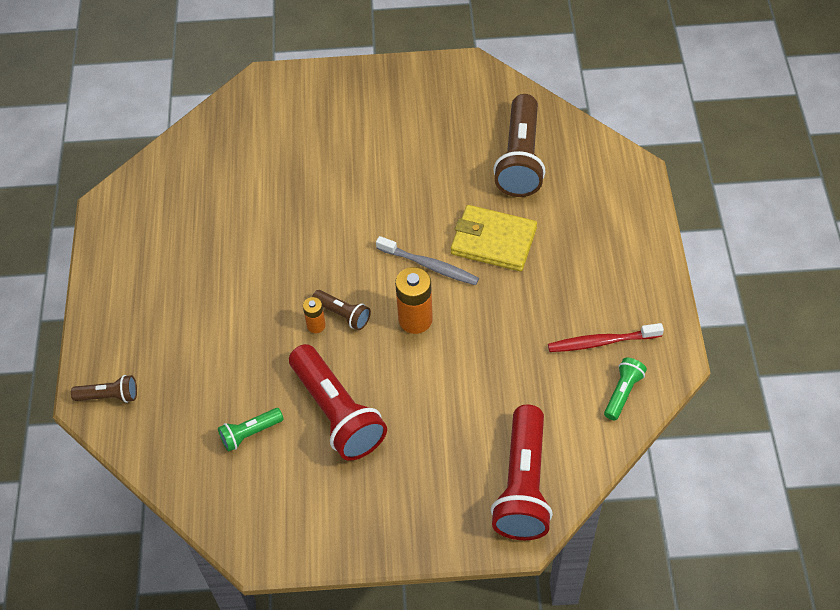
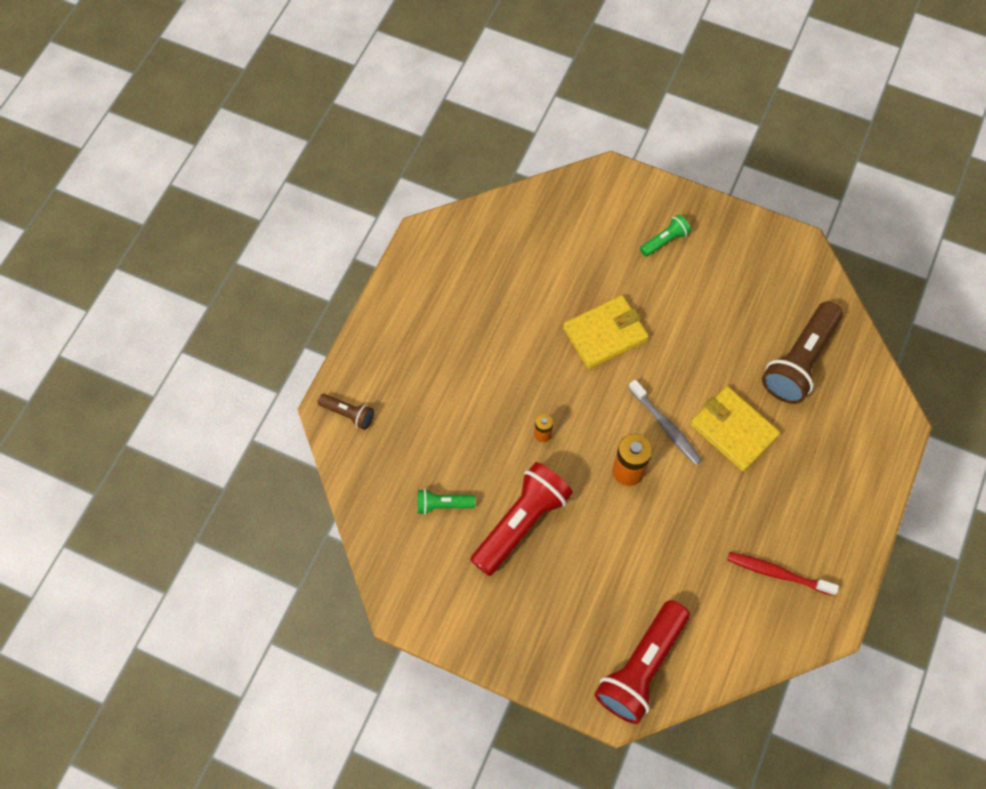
camera: 25 degrees right, 10 degrees up
red flashlight [289,344,387,461] -> red flashlight turned 135 degrees counterclockwise [470,462,573,576]
brown flashlight [312,290,371,330] -> none
green flashlight [604,358,647,421] -> green flashlight moved to [640,215,691,257]
none -> yellow wallet [563,295,649,369]

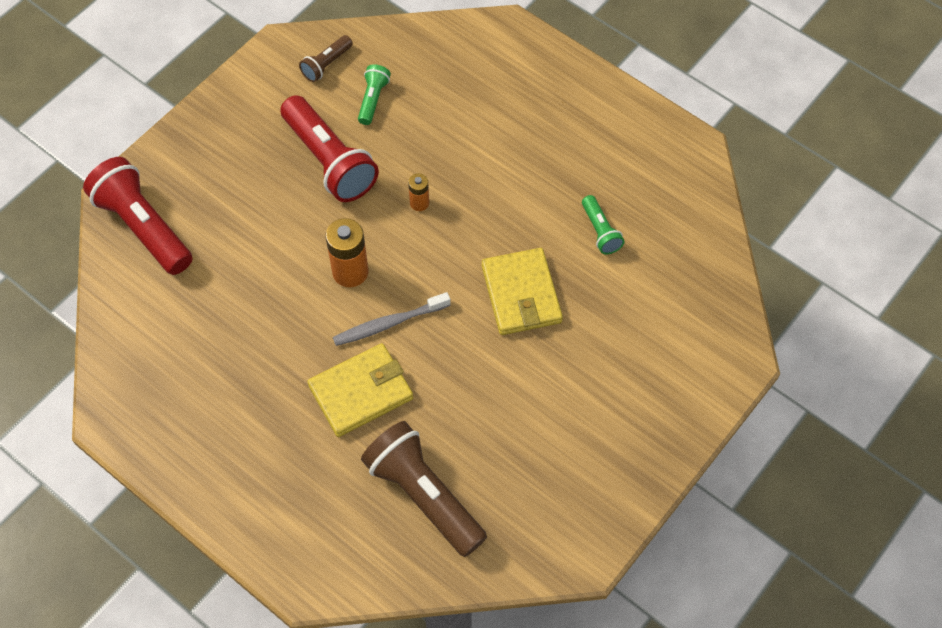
camera: 105 degrees right, 5 degrees down
brown flashlight [318,394,374,430] -> brown flashlight moved to [299,35,353,82]
green flashlight [640,215,691,257] -> green flashlight moved to [582,195,625,255]
red toothbrush [727,552,839,596] -> none

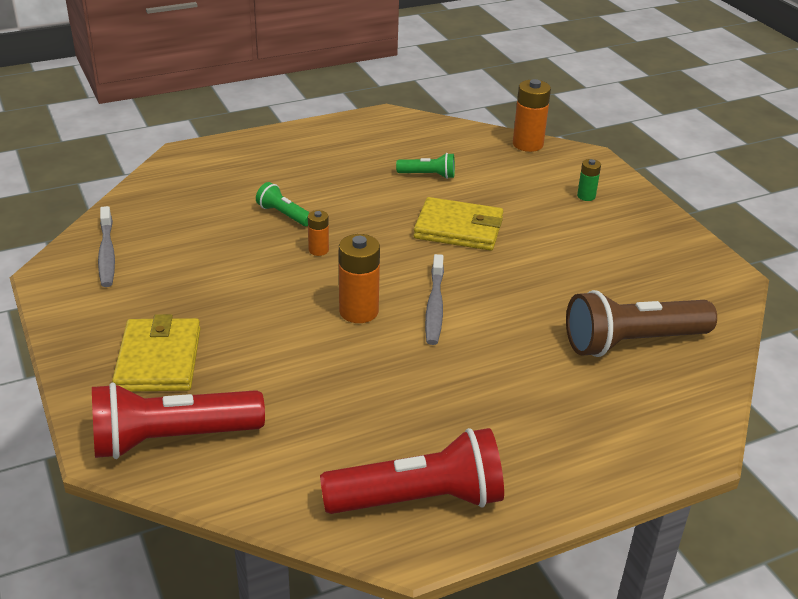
camera: 65 degrees left, 25 degrees down
red flashlight [280,95,379,202] -> red flashlight moved to [320,428,504,514]
brown flashlight [299,35,353,82] -> grey toothbrush [98,206,115,287]
yellow wallet [307,343,413,437] -> yellow wallet moved to [112,314,200,392]
green flashlight [358,64,391,125] -> green flashlight moved to [256,182,310,226]
none -> orange battery [513,79,551,152]
none -> green battery [577,159,601,201]

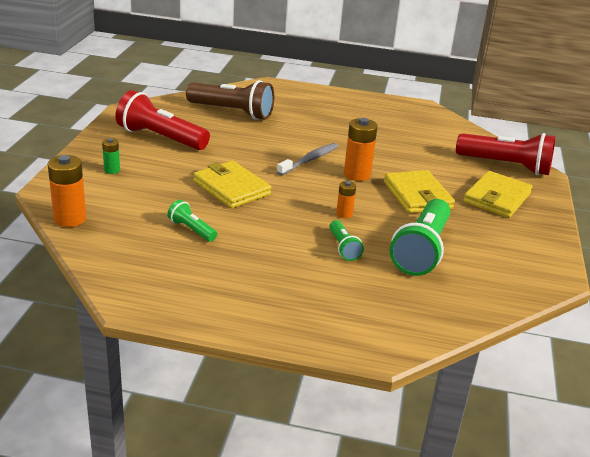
camera: 145 degrees left, 5 degrees down
grey toothbrush [98,206,115,287] -> none
red flashlight [320,428,504,514] -> red flashlight moved to [116,90,210,150]
none -> yellow wallet [384,170,455,213]
none -> green flashlight [389,199,450,276]

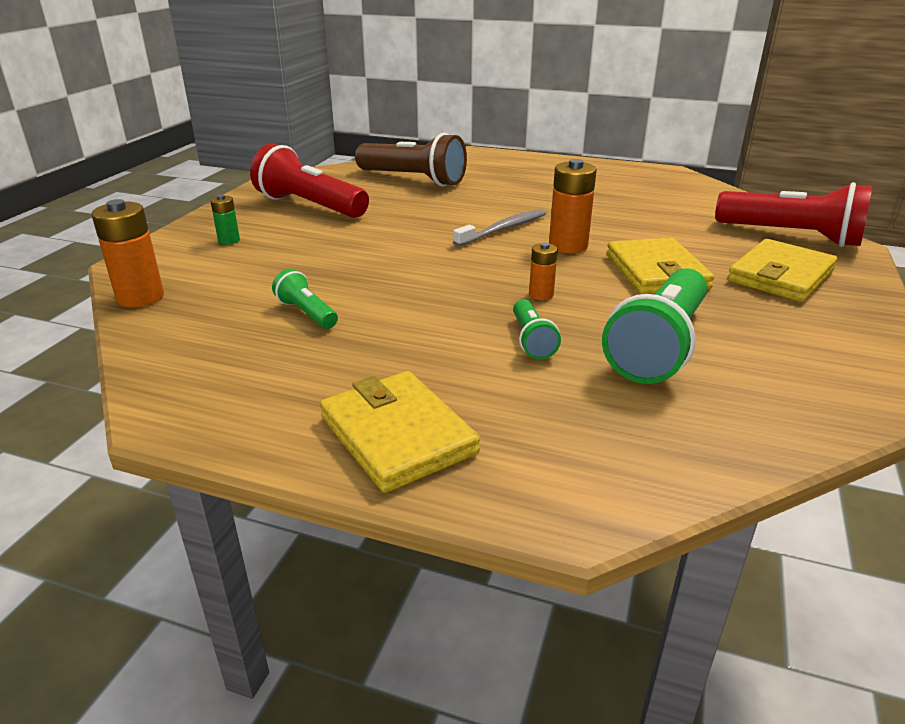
camera: 10 degrees right, 0 degrees up
yellow wallet [193,161,271,208] -> yellow wallet moved to [320,371,480,493]

